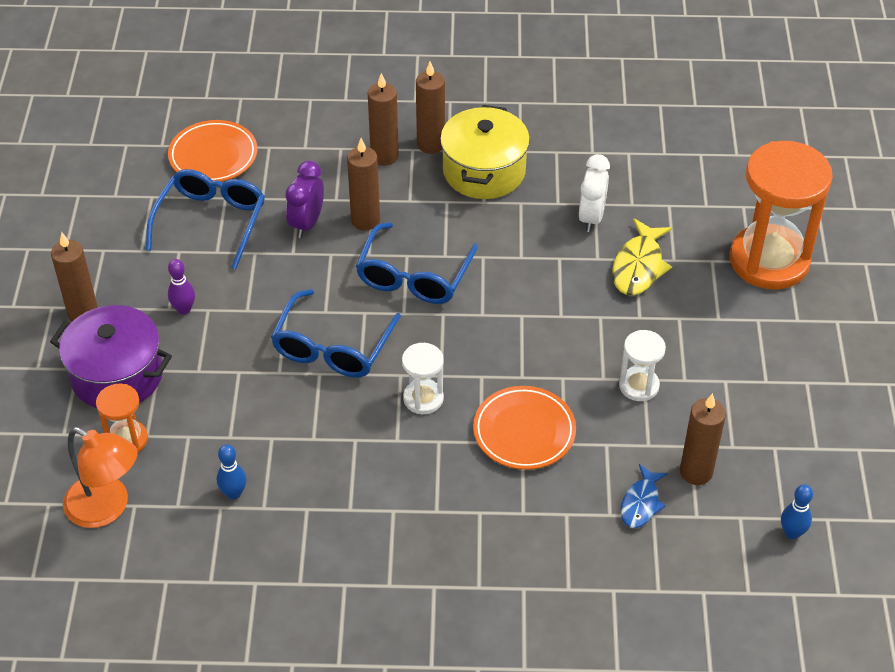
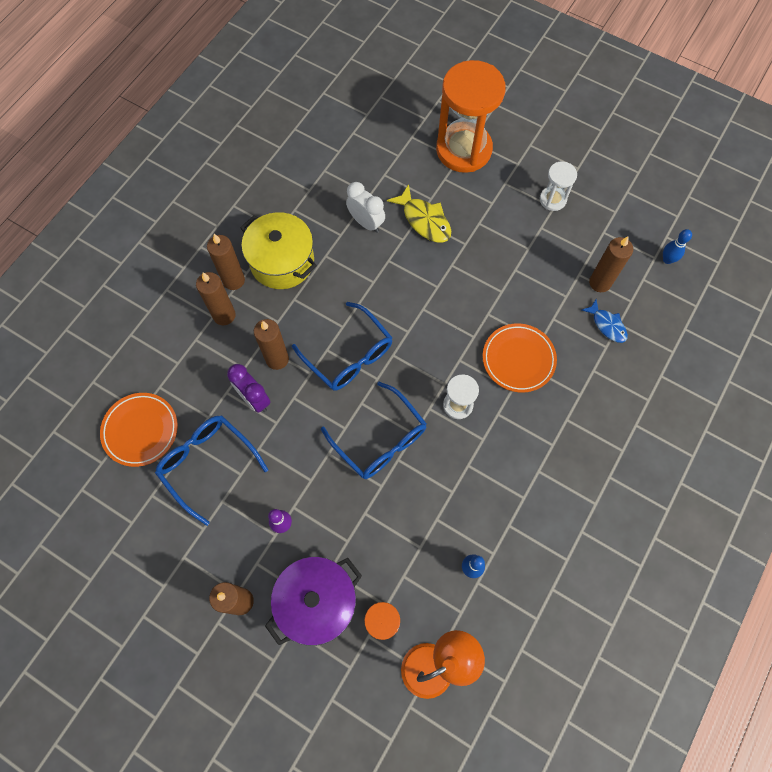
camera: 60 degrees left, 20 degrees up
white hourglass [619,330,666,401] -> white hourglass moved to [540,162,577,211]

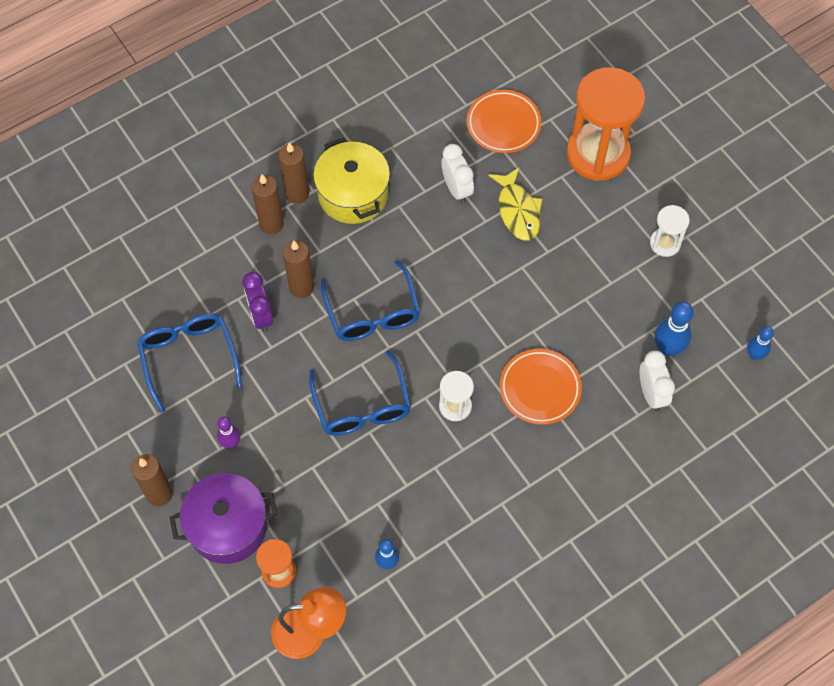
camera: 25 degrees right, 5 degrees down
orange plate [100,393,178,467] -> orange plate moved to [467,90,541,153]
blue fish [581,299,628,343] -> white clock [640,351,675,412]
brown candle [589,236,633,292] -> blue bowling pin [655,301,694,356]

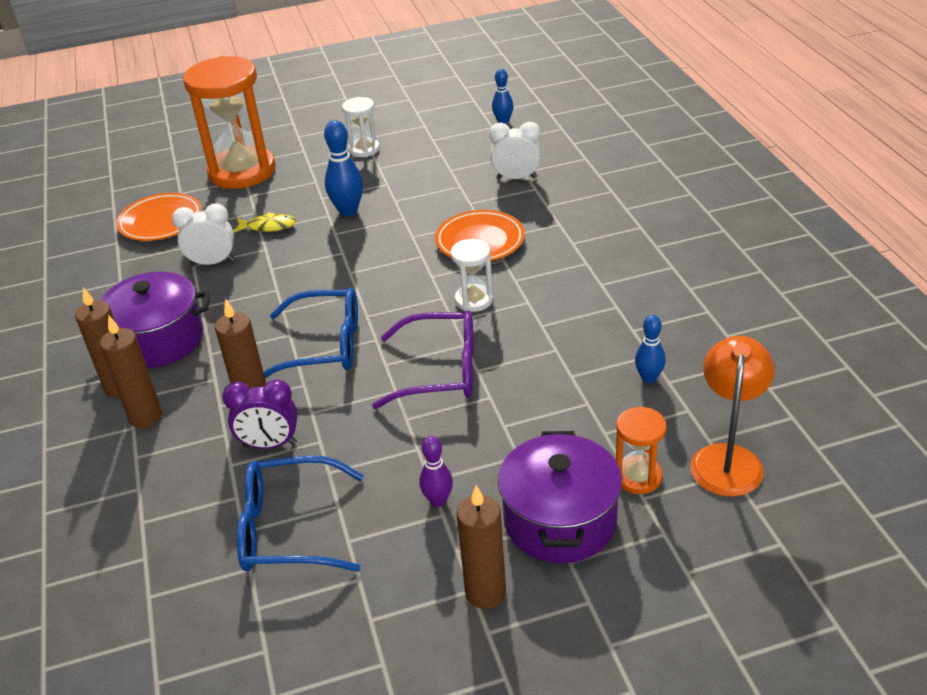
camera: 70 degrees left, 25 degrees down
blue glasses [309,350,411,436] -> purple glasses [372,311,473,409]
yellow pot [313,137,390,224] -> purple pot [99,272,210,368]
yellow fish [488,167,543,241] -> yellow fish [233,212,296,233], size x0.66
blue bowling pin [655,301,694,356] -> blue bowling pin moved to [324,120,363,216]

